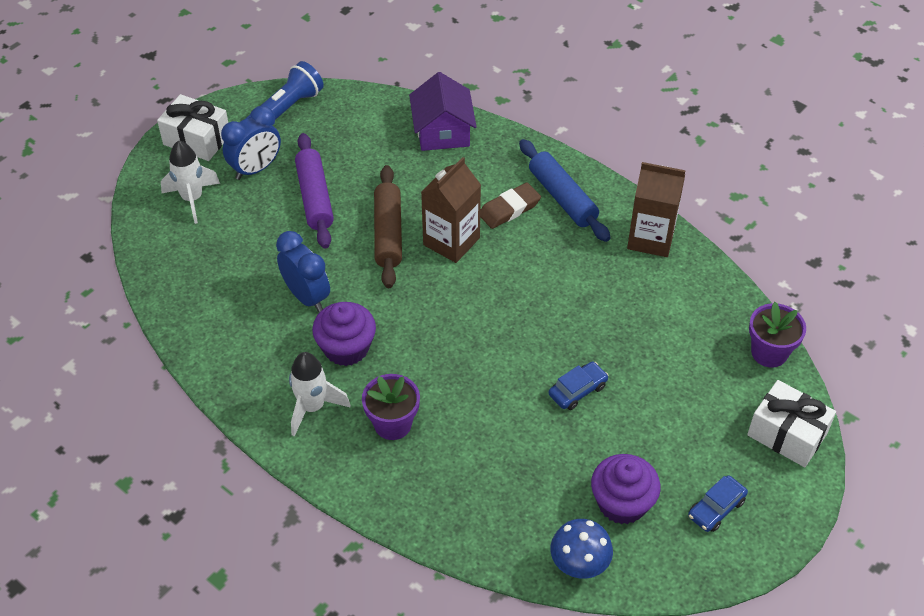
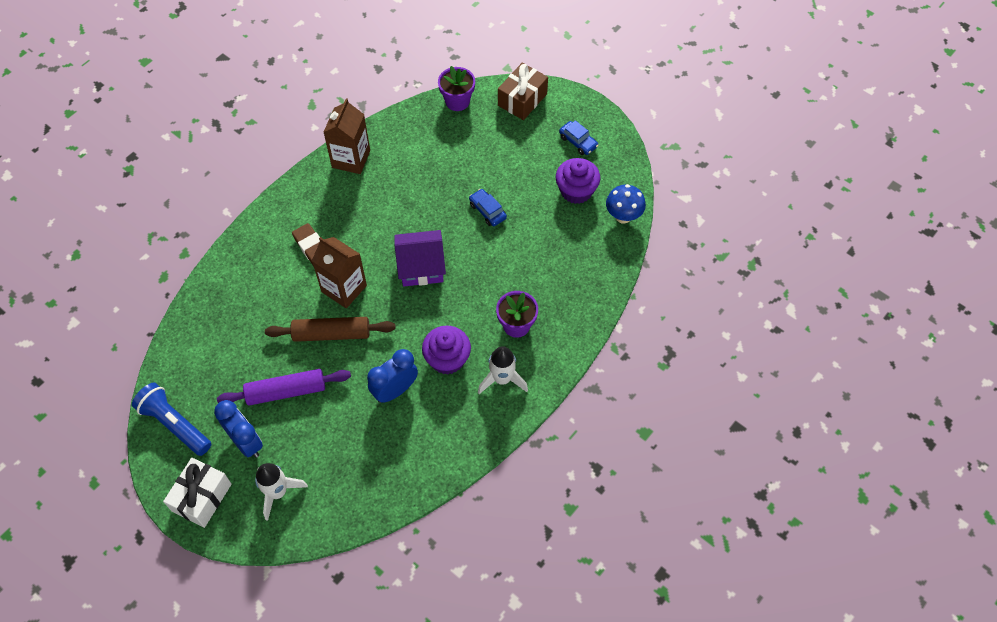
camera: 90 degrees left, 10 degrees up
purple house [409,72,477,151] -> purple house moved to [394,230,446,287]
blue rolling pin [519,139,611,242] -> none
white gift [747,380,836,467] -> brown gift [498,63,548,120]

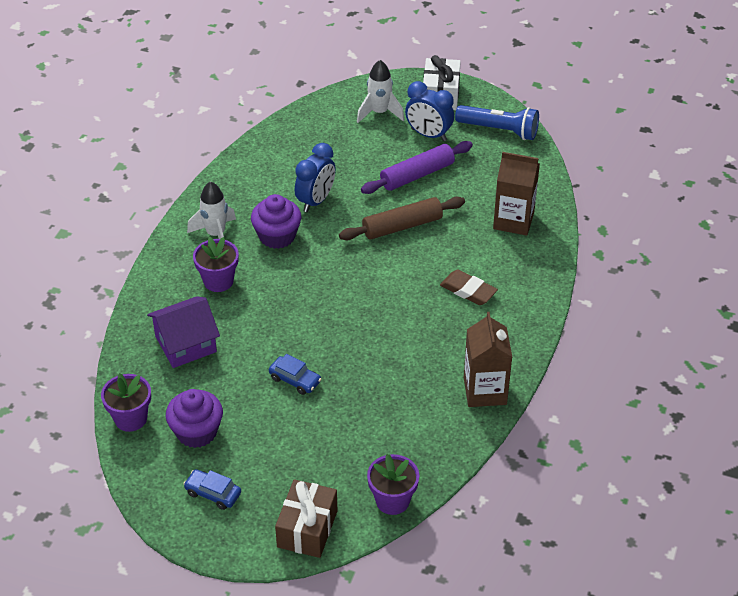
camera: 160 degrees right, 15 degrees down
brown carton [312,237,367,308] -> brown carton moved to [493,152,540,236]
purple house [394,230,446,287] -> purple house moved to [147,296,220,368]
blue mushroom [606,184,646,224] -> purple flower pot [101,373,151,432]

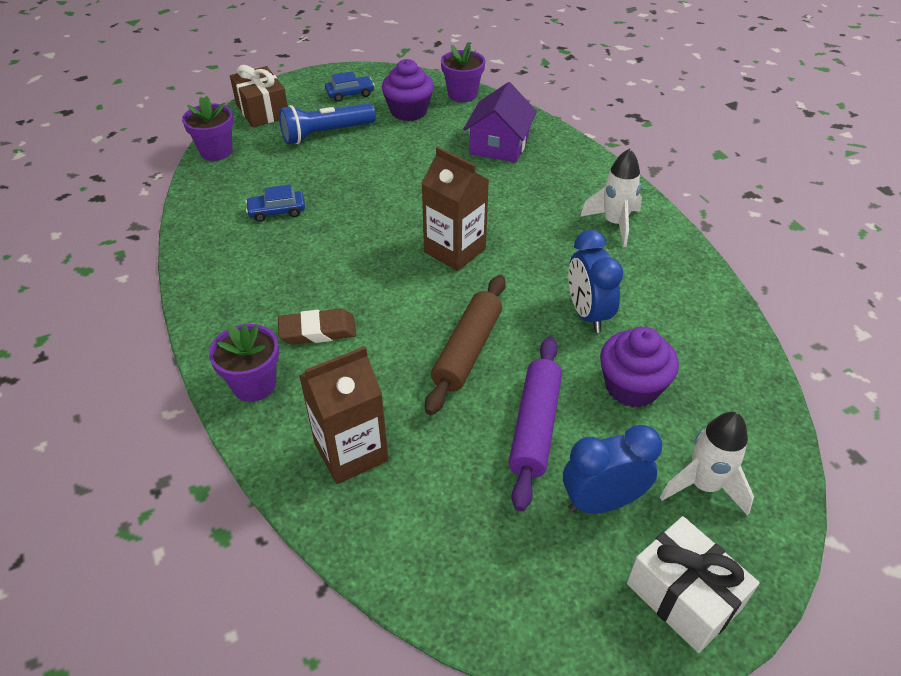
camera: 135 degrees right, 0 degrees up
purple flower pot [193,237,239,292] -> purple flower pot moved to [209,323,279,402]
purple cupcake [251,194,301,249] -> purple cupcake moved to [600,327,679,408]
blue car [269,354,321,395] -> blue car moved to [245,185,305,222]
blue flashlight [455,105,539,140] -> blue flashlight moved to [279,103,376,144]
brown carton [464,312,512,407] -> brown carton moved to [422,147,489,271]

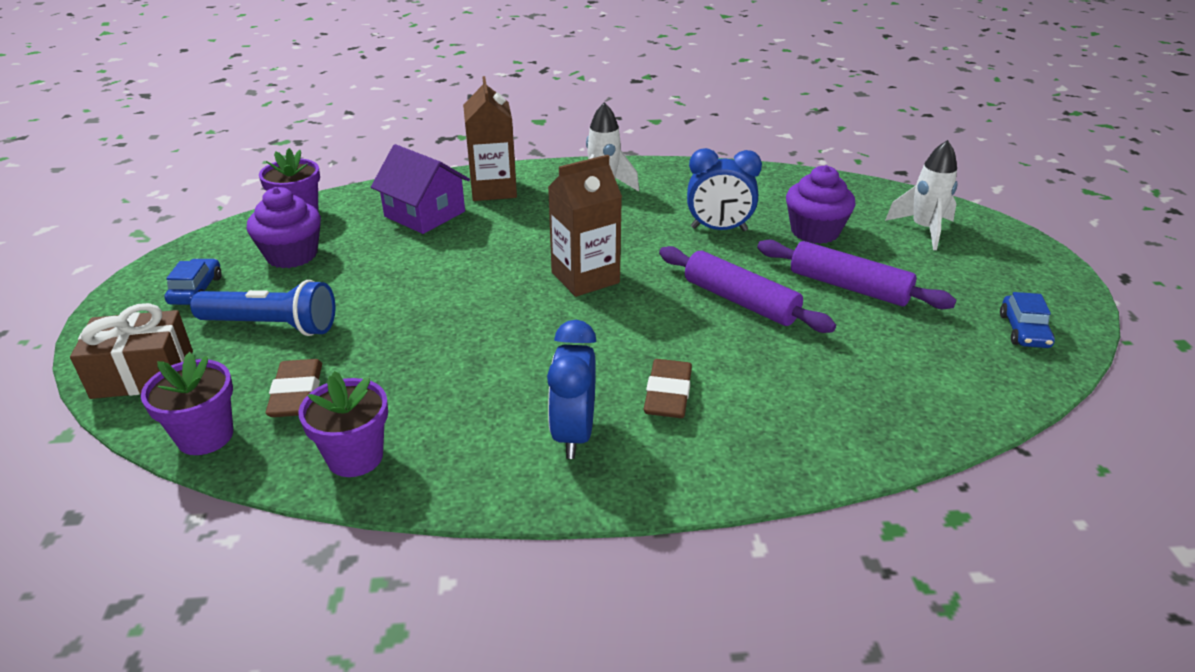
camera: 70 degrees left, 10 degrees down
purple flower pot [209,323,279,402] -> purple flower pot moved to [298,371,388,477]
blue car [245,185,305,222] -> blue car moved to [1000,292,1055,348]
blue flashlight [279,103,376,144] -> blue flashlight turned 75 degrees counterclockwise [190,280,335,336]
brown carton [299,346,389,484] -> brown carton moved to [463,76,517,201]
brown rolling pin [425,275,506,415] -> purple rolling pin [659,246,836,333]
blue clock [563,425,662,513] -> blue clock moved to [547,320,597,459]
white gift [627,516,760,653] -> none
none -> brown eraser [265,359,322,417]

